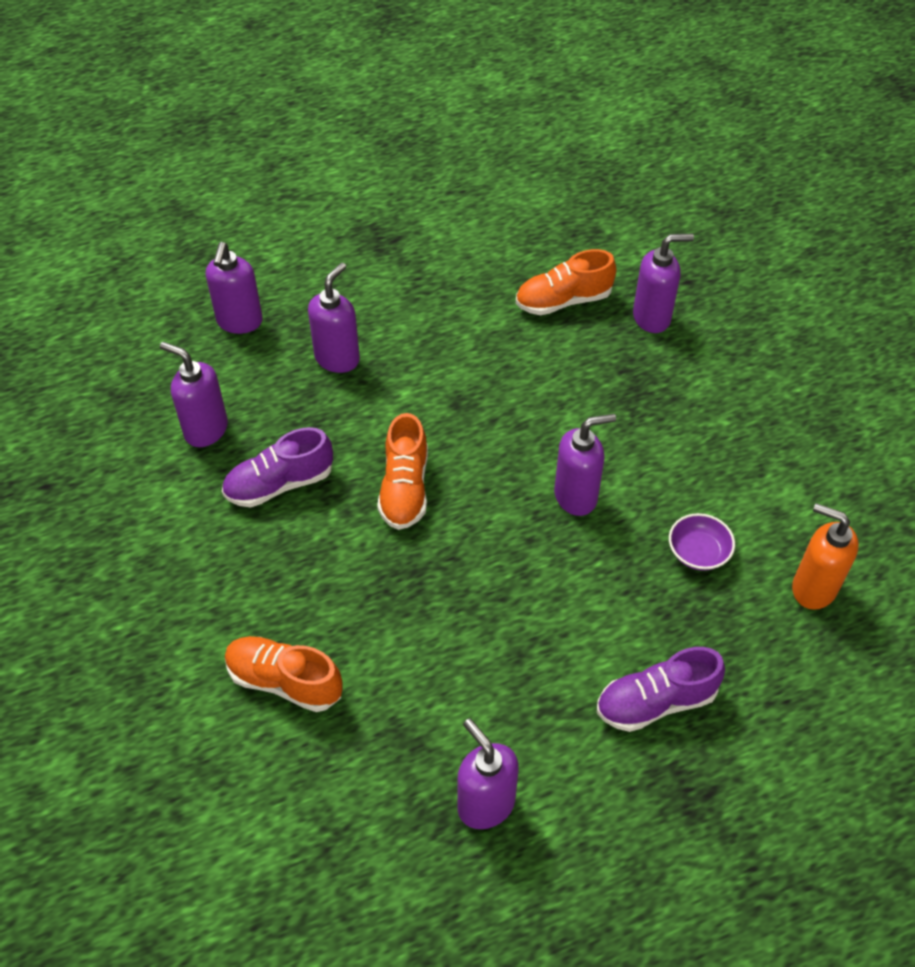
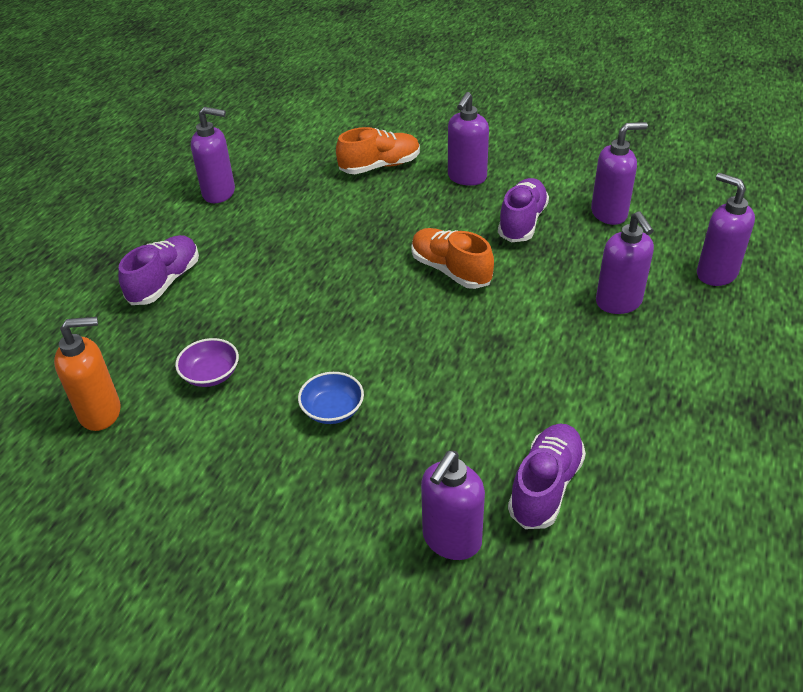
camera: 135 degrees right, 10 degrees down
orange shoe [516,249,616,315] -> purple shoe [508,424,586,529]
purple soap dispenser [554,414,616,516] -> purple soap dispenser moved to [448,92,489,186]
none -> blue bowl [298,372,364,424]

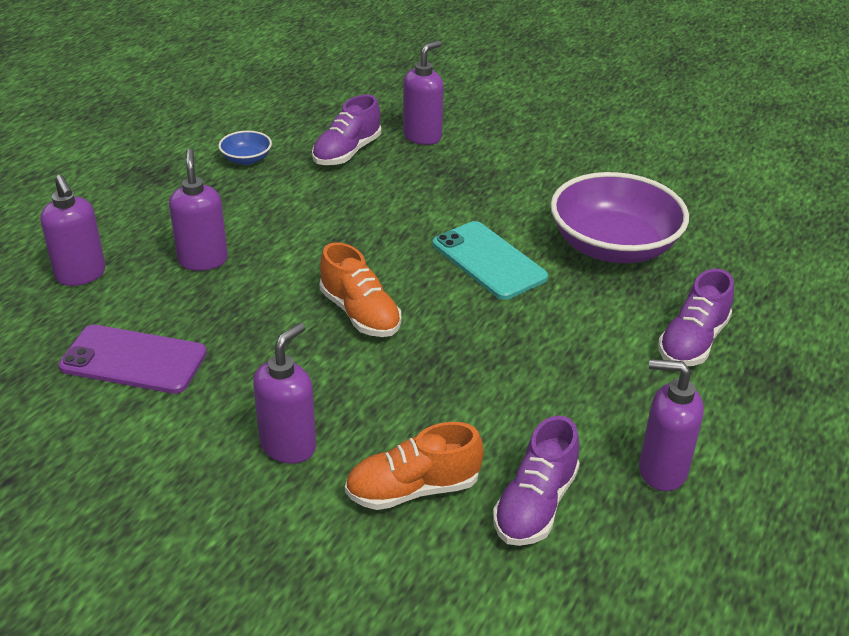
camera: 175 degrees left, 5 degrees down
orange soap dispenser [54,317,121,431] -> none
purple bowl [175,338,239,387] -> purple bowl [550,172,689,263], size x2.31
blue bowl [298,372,364,424] -> blue bowl moved to [219,131,272,165]
purple shoe [498,178,549,242] -> purple shoe moved to [493,416,580,546]
purple soap dispenser [591,122,648,225] -> purple phone [58,325,207,394]
none -> turquoise phone [433,221,548,300]

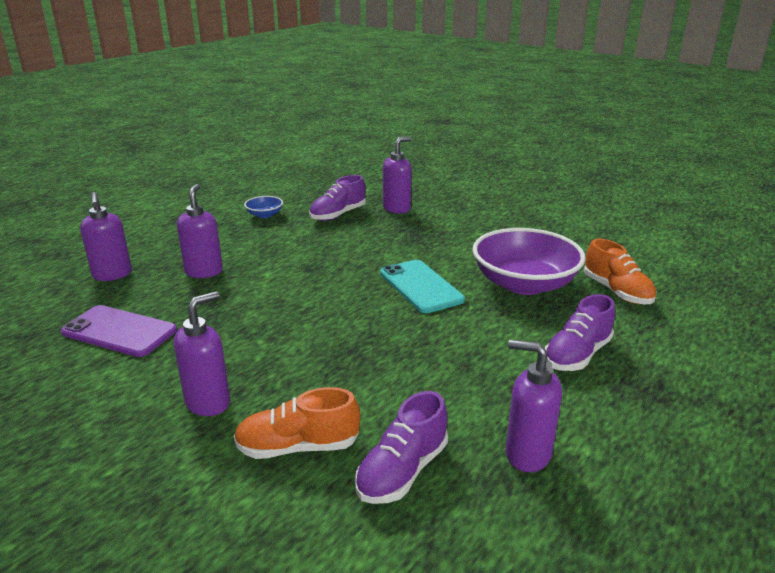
camera: 10 degrees right, 10 degrees down
orange shoe [320,242,402,337] -> orange shoe moved to [584,238,657,304]

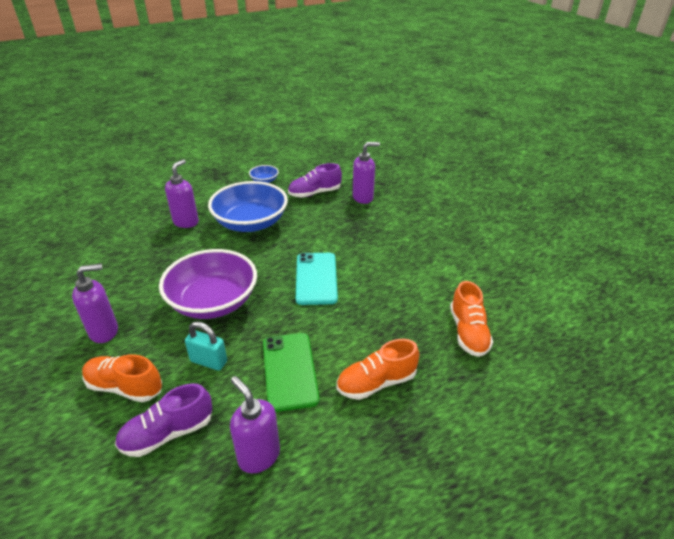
camera: 25 degrees right, 10 degrees up
purple phone [61,305,177,357] -> none
purple soap dispenser [80,192,132,281] -> none
purple bowl [472,228,586,295] -> purple bowl moved to [159,249,257,319]
purple shoe [545,294,615,371] -> orange shoe [337,339,419,400]
none -> turquoise padlock [185,321,227,371]
none -> blue bowl [208,181,288,232]
none -> green phone [263,333,319,412]

